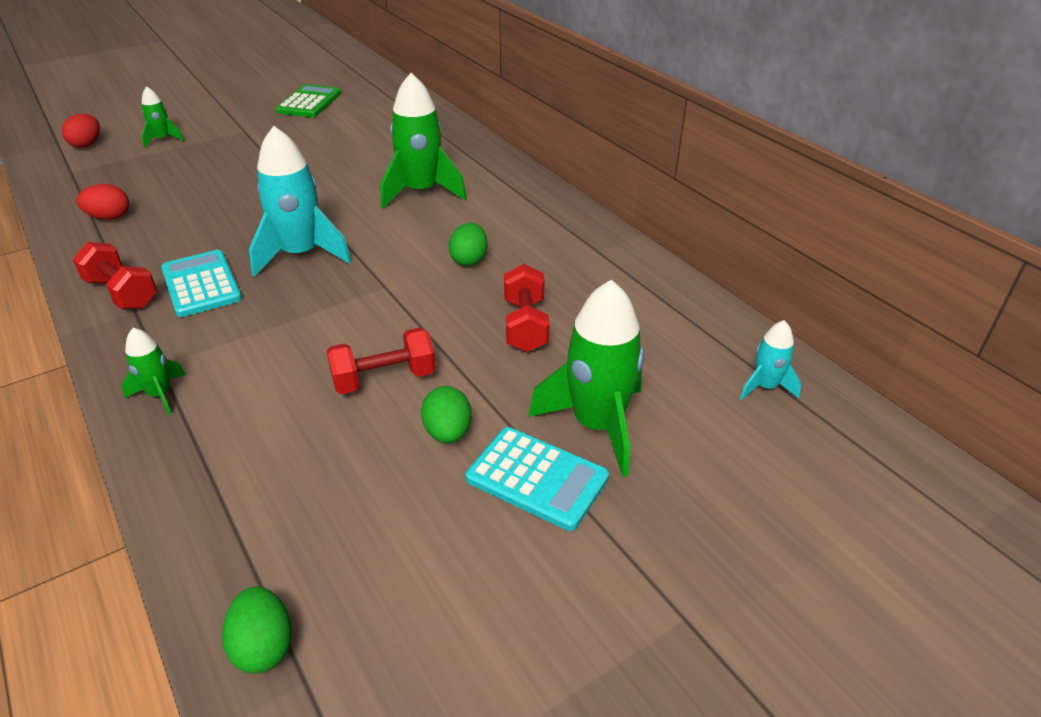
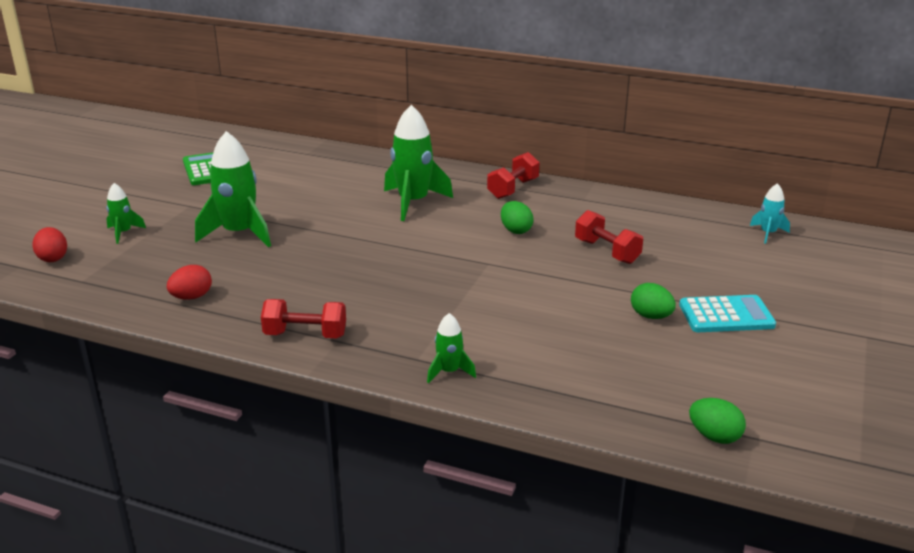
camera: 35 degrees left, 10 degrees down
turquoise calculator [161,250,242,317] -> none
turquoise rocket [249,126,352,277] -> none
red dumbbell [326,328,436,394] -> red dumbbell moved to [487,152,540,199]
green rocket [528,280,644,477] -> green rocket moved to [195,131,271,247]

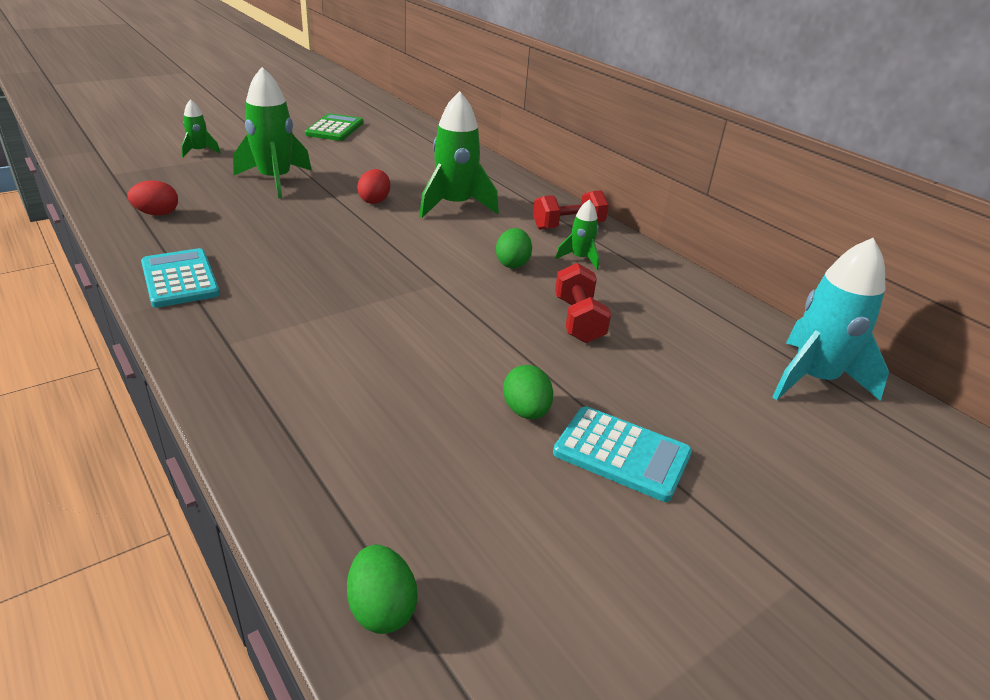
camera: 30 degrees right, 5 degrees up
red egg [32,227,67,262] -> red egg moved to [357,169,390,204]
red dumbbell [261,299,346,338] -> turquoise calculator [141,248,220,308]
green rocket [427,313,476,383] -> green rocket moved to [555,199,599,270]
turquoise rocket [750,183,790,244] -> turquoise rocket [772,238,889,401], size x1.98

